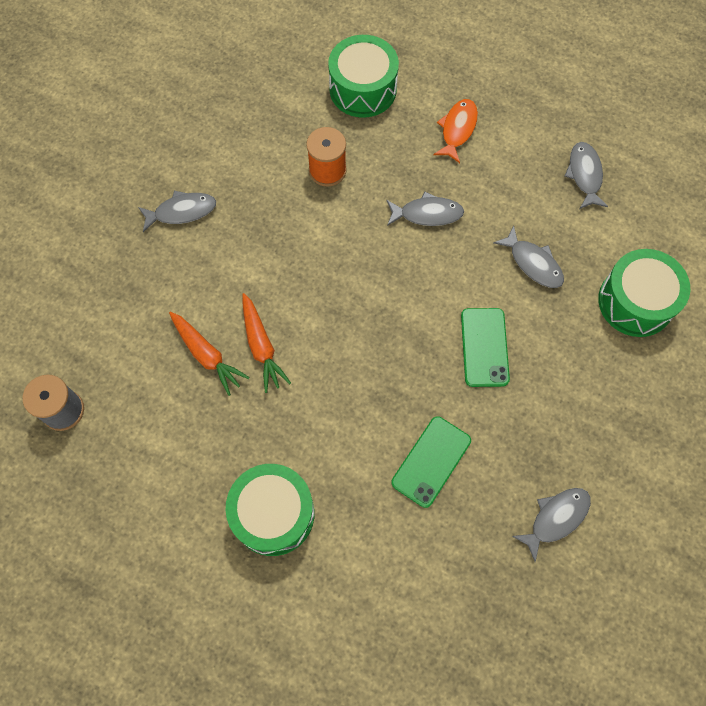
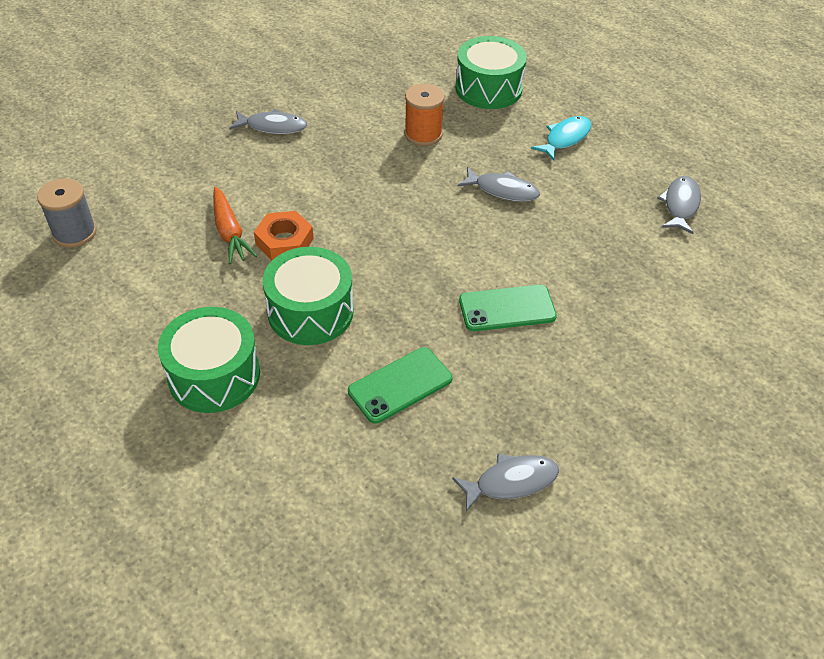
camera: 20 degrees right, 20 degrees down
orange carrot [242,293,291,393] -> orange nut [254,211,314,261]
orange fish [433,99,478,163] -> turquoise fish [531,116,591,161]
green phone [461,308,510,387] -> green phone turned 60 degrees clockwise [459,285,557,331]
grey fish [494,225,564,288] -> none
green drum [598,249,690,337] -> green drum moved to [263,247,354,345]

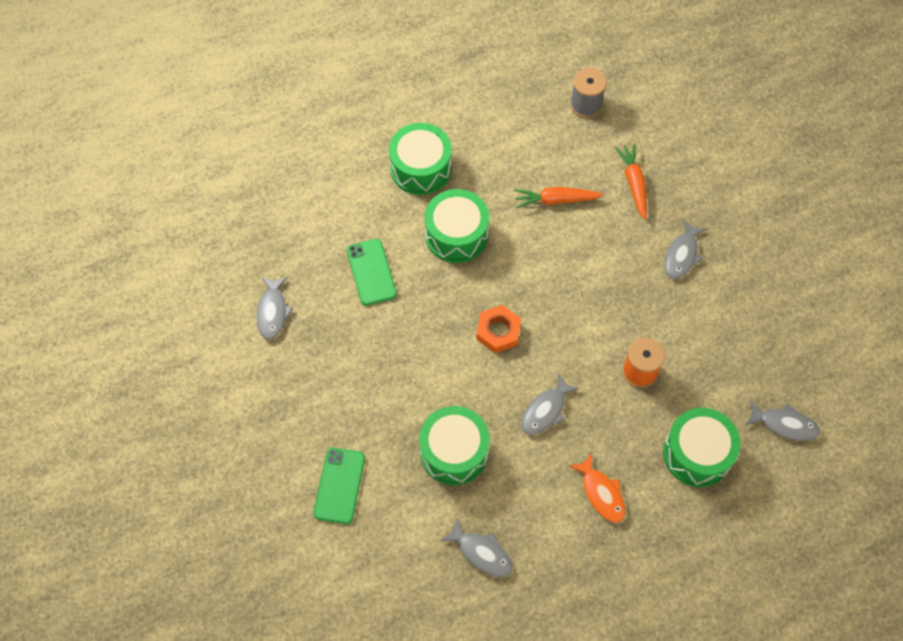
camera: 110 degrees right, 15 degrees up
orange nut [254,211,314,261] -> orange nut moved to [476,305,521,353]
green phone [459,285,557,331] -> green phone moved to [313,448,365,524]
turquoise fish [531,116,591,161] -> orange fish [569,453,626,523]
none -> green drum [419,406,490,485]
none -> orange carrot [614,143,647,220]
none -> grey fish [745,401,820,441]

